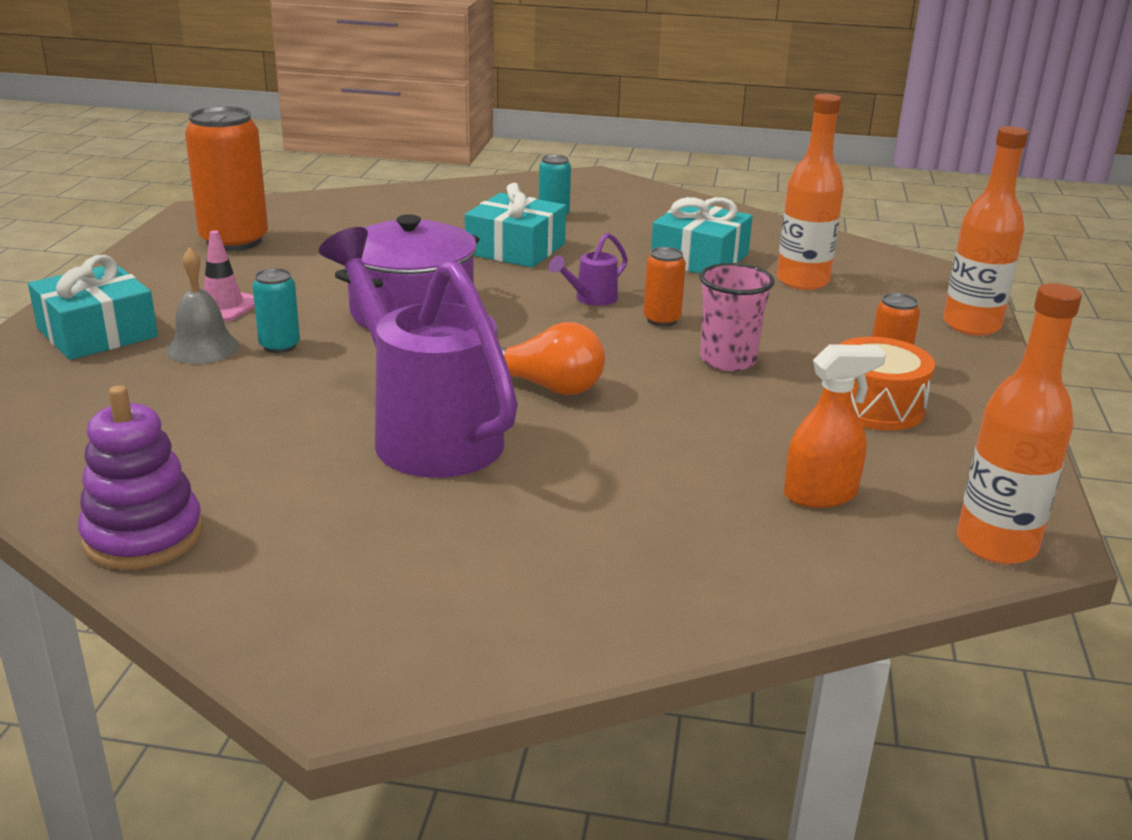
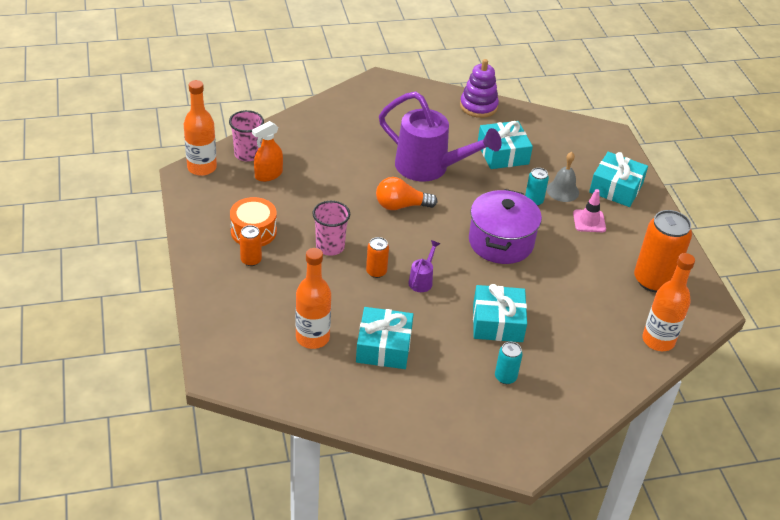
camera: 155 degrees right, 15 degrees up
orange bottle [943,126,1028,336] -> orange bottle moved to [642,253,695,351]
none -> pink cup [229,110,264,162]
none -> turquoise gift [478,121,533,169]

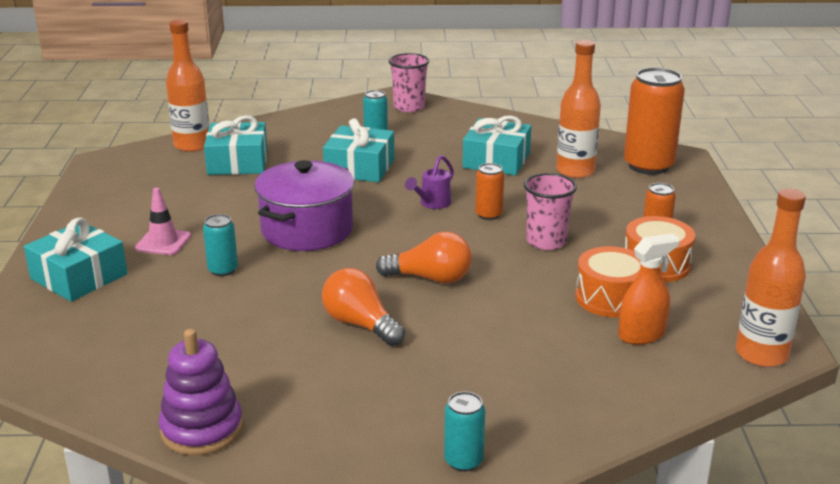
camera: 165 degrees left, 15 degrees down
pink cup [229,110,264,162] -> pink cup moved to [389,53,429,112]
purple watering can [379,92,502,182] -> orange light bulb [322,268,405,346]
turquoise gift [478,121,533,169] -> turquoise gift moved to [204,115,267,175]
grey bell [547,152,579,202] -> none
orange can [634,210,692,292] -> orange can moved to [624,67,685,175]
none -> turquoise can [444,391,485,472]
none -> orange drum [576,246,642,318]

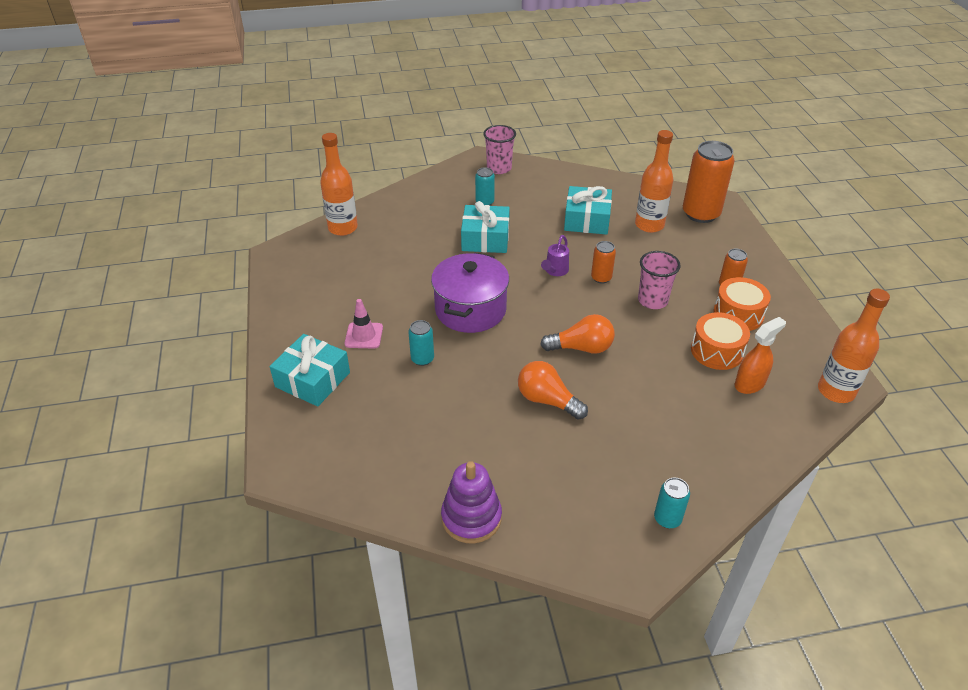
camera: 10 degrees left, 15 degrees up
turquoise gift [204,115,267,175] -> none

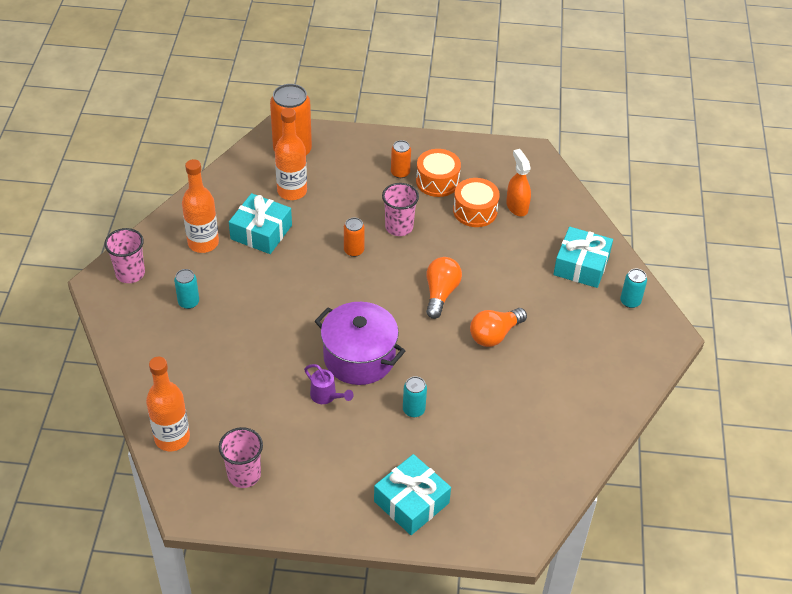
camera: 75 degrees left, 5 degrees up
pink traffic cone [344,299,383,349] -> none
purple stacking toy [441,461,502,544] -> none
turquoise gift [461,201,510,253] -> turquoise gift moved to [553,227,613,288]
purple watering can [541,235,569,276] -> purple watering can moved to [304,364,354,404]
orange bottle [818,289,890,403] -> orange bottle moved to [182,159,219,253]
none -> pink cup [219,427,263,488]

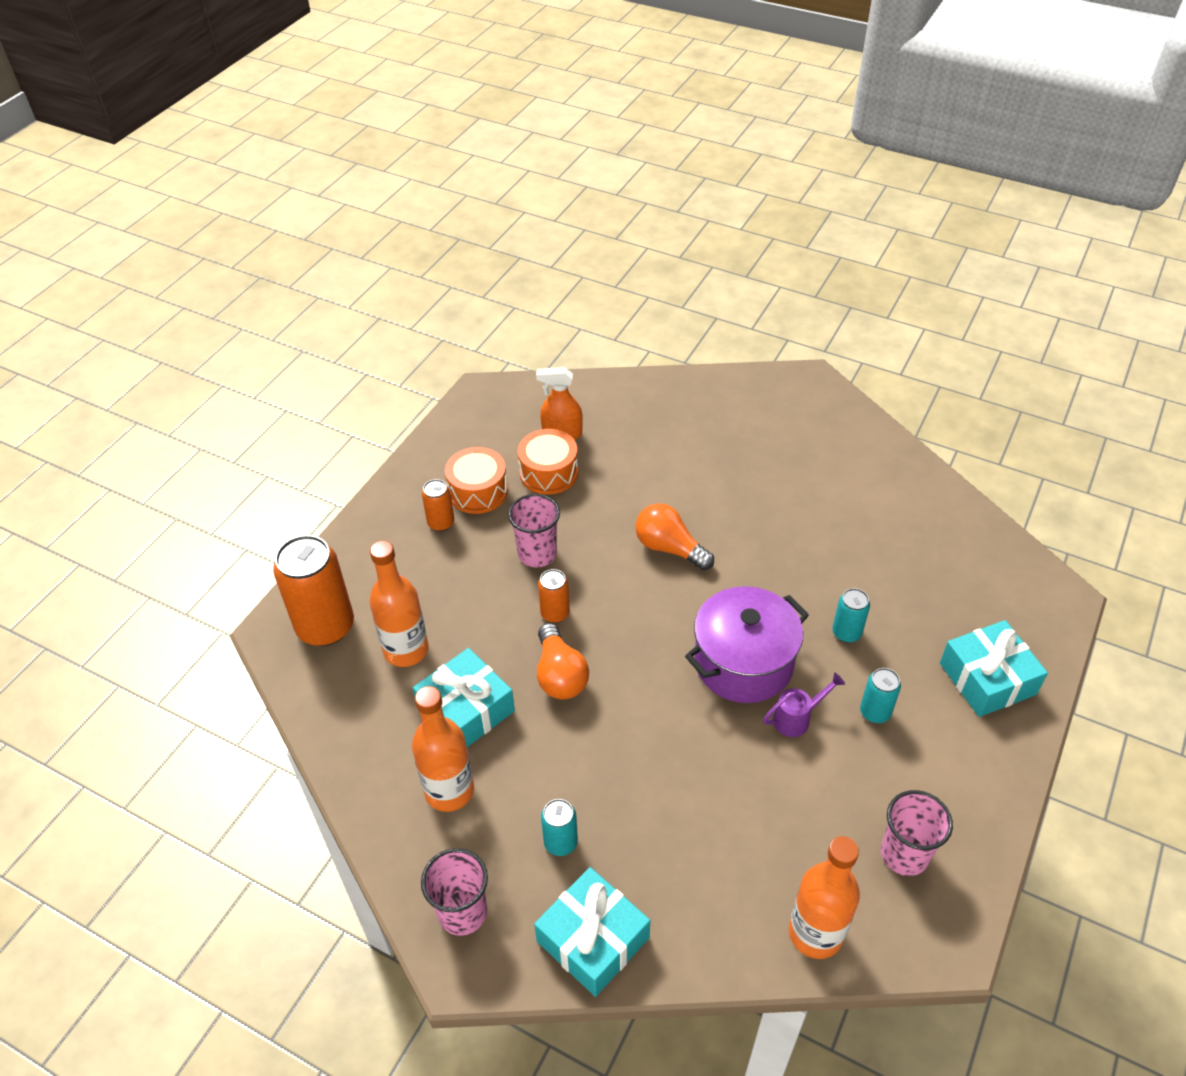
camera: 65 degrees left, 0 degrees up
orange light bulb [470,308,527,347] -> orange light bulb moved to [537,623,589,699]
turquoise gift [553,227,613,288] -> turquoise gift moved to [534,867,650,997]
turquoise can [620,269,647,308] -> turquoise can moved to [860,668,901,723]

